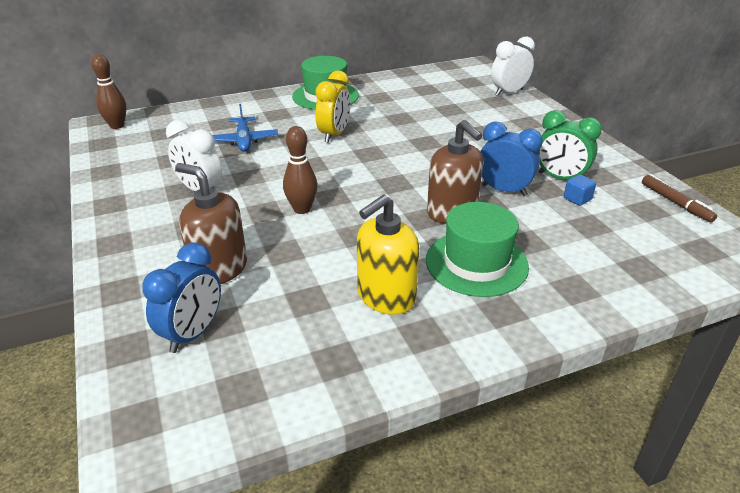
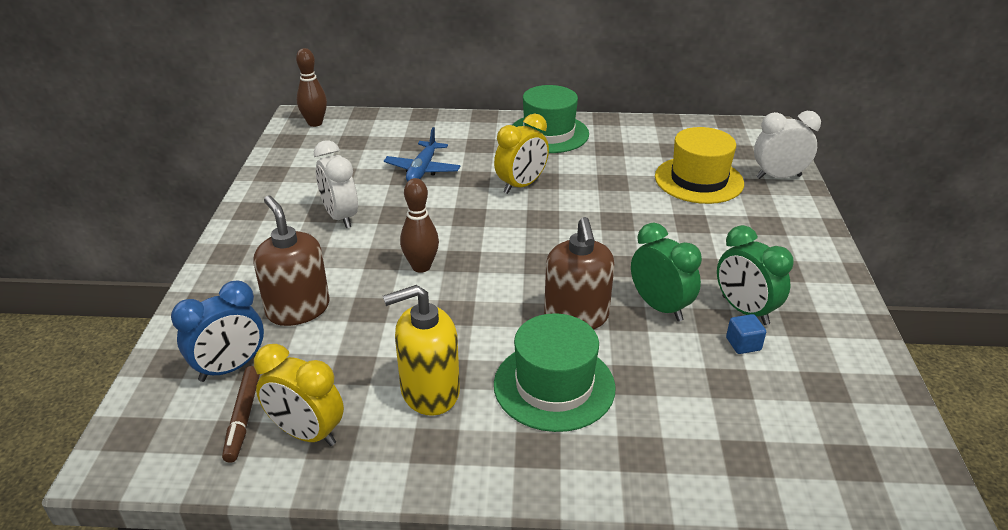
camera: 25 degrees right, 0 degrees up
blue clock [480,121,543,196] -> green clock [631,223,702,322]
brown marker [642,175,717,222] -> brown marker moved to [222,366,260,463]
none -> yellow clock [254,344,344,446]
none -> yellow hat [655,127,744,204]

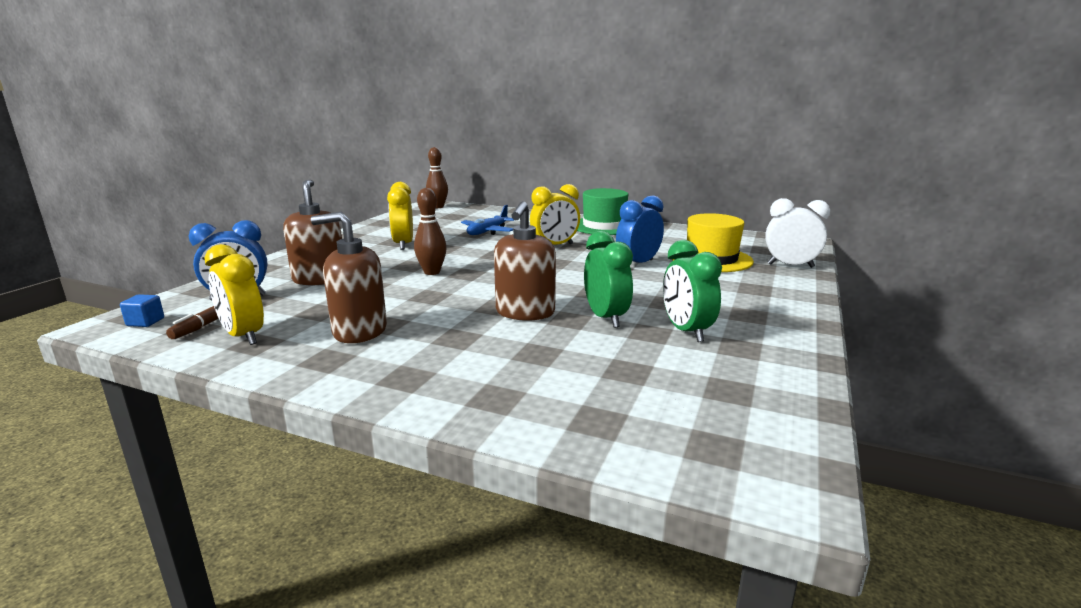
camera: 20 degrees right, 15 degrees down
white clock [314,140,358,228] -> yellow clock [387,182,413,250]
yellow soap dispenser [383,285,460,416] -> brown soap dispenser [311,212,387,343]
green hat [494,313,616,432] -> none
blue cube [726,314,766,354] -> blue cube moved to [120,294,164,327]
none -> blue clock [616,195,664,263]

